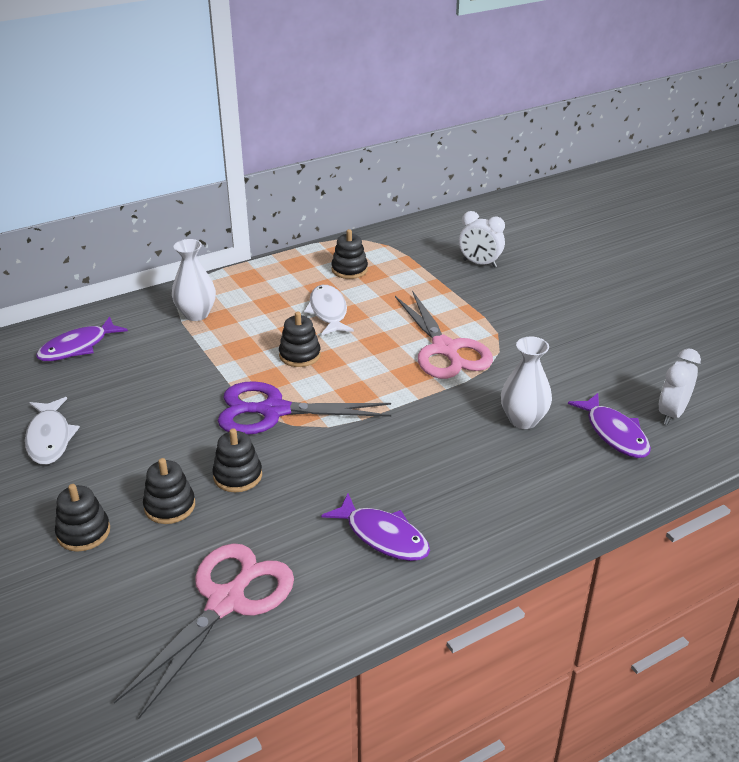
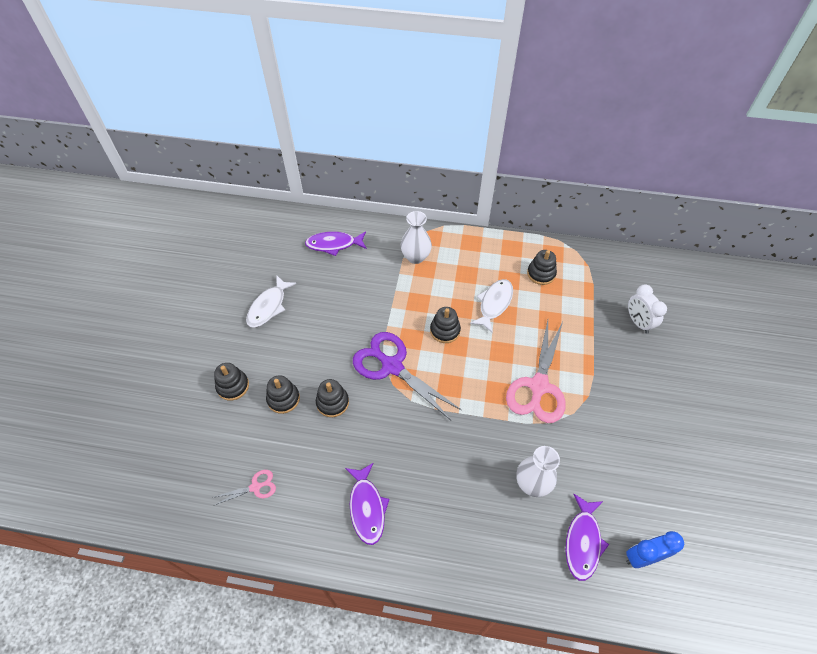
camera: 40 degrees right, 20 degrees up
pink scissors [114,543,294,720] -> pink scissors [212,470,276,505], size x0.46
white clock [659,348,701,425] -> blue clock [626,531,684,568]

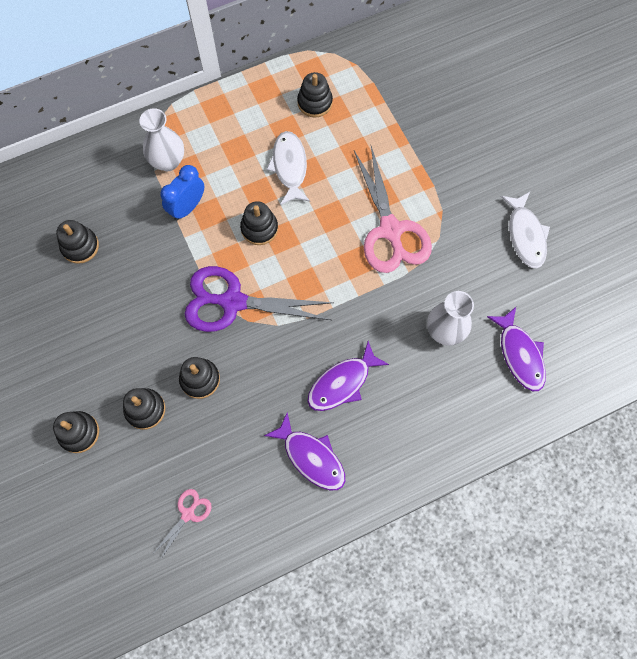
camera: 35 degrees left, 15 degrees up
white fish [246,275,296,328] -> white fish moved to [501,192,550,269]
purple fish [305,232,367,256] -> purple fish moved to [307,341,389,411]
blue clock [626,531,684,568] -> blue clock moved to [160,165,204,221]
white clock [628,284,667,334] -> none
none -> black stacking toy [56,220,99,264]

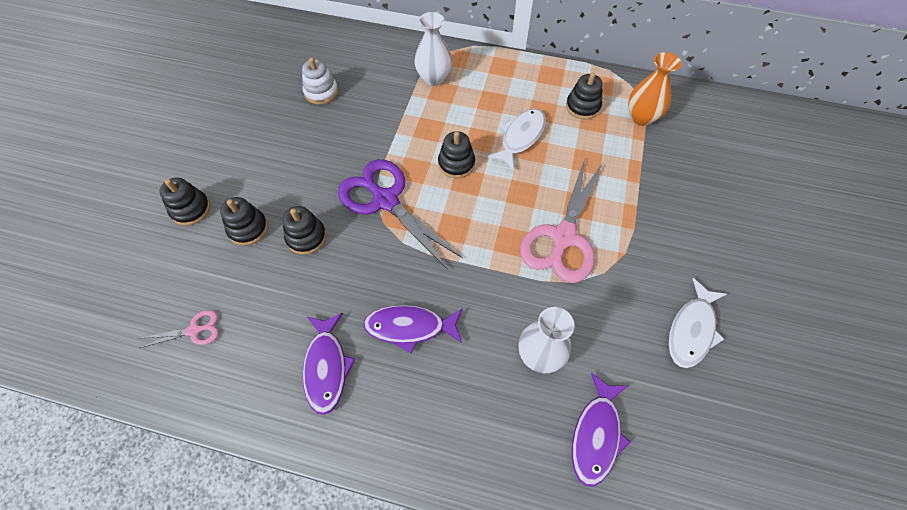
camera: 40 degrees right, 10 degrees down
black stacking toy [56,220,99,264] -> white stacking toy [302,57,338,105]
blue clock [160,165,204,221] -> none
none -> orange vase [628,52,681,126]

